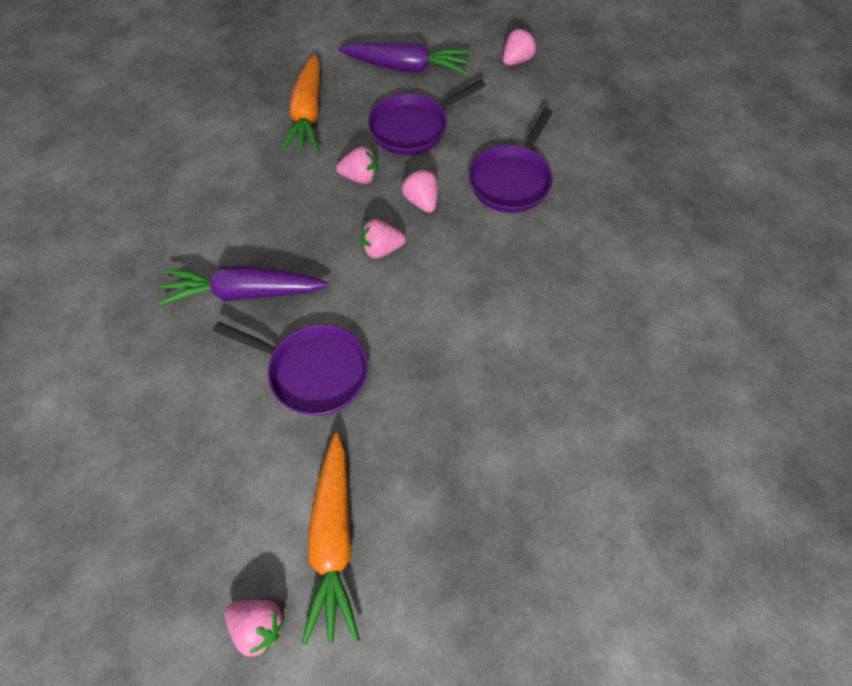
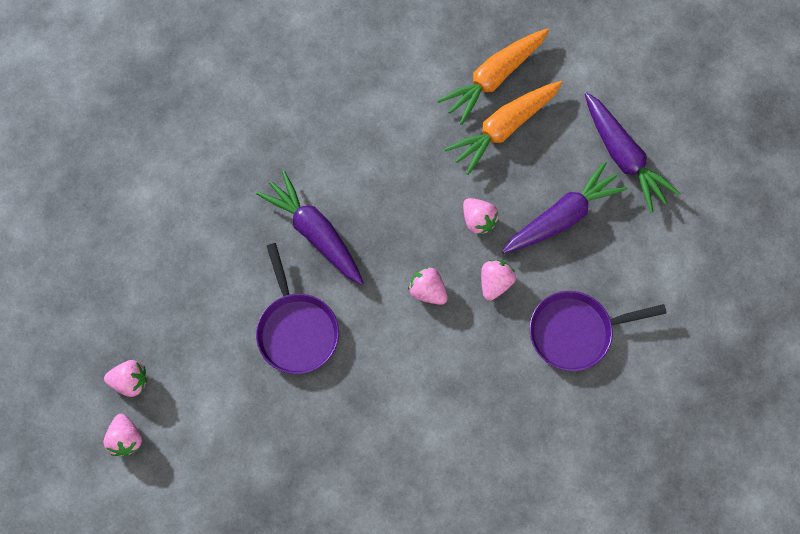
camera: 50 degrees right, 10 degrees up
orange carrot [302,433,360,645] -> orange carrot moved to [437,29,549,125]
purple pan [368,80,486,155] -> purple carrot [502,161,628,253]
pink strawberry [503,29,536,65] -> pink strawberry moved to [104,360,147,397]

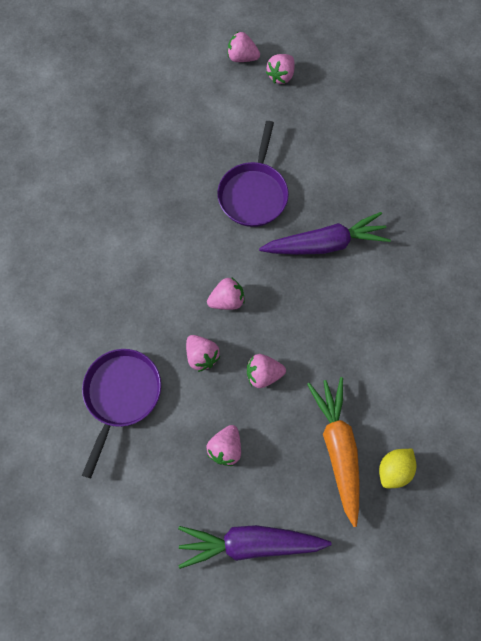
camera: 120 degrees right, 0 degrees up
purple pan [256,243,339,374] -> purple pan turned 90 degrees counterclockwise [217,121,289,227]
orange carrot [437,29,549,125] -> yellow lemon [379,449,416,488]
purple carrot [502,161,628,253] -> pink strawberry [207,425,241,466]

